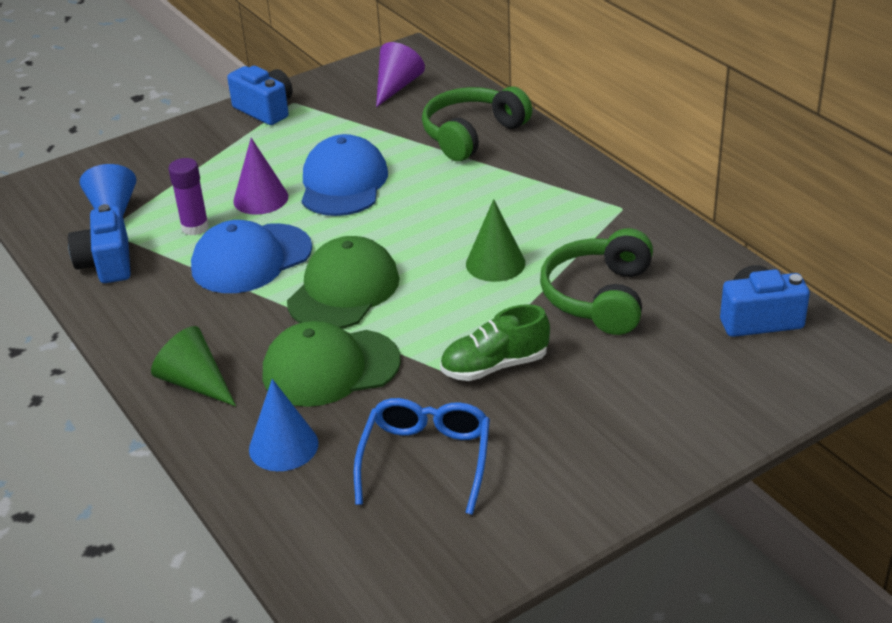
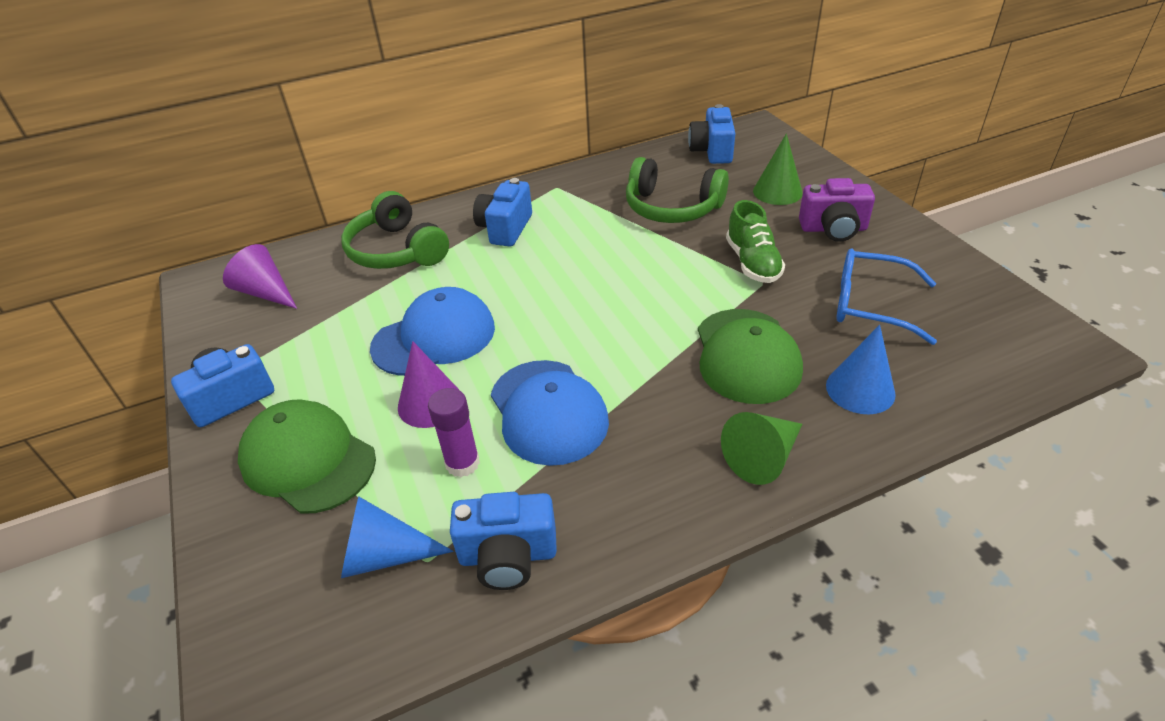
camera: 80 degrees left, 5 degrees up
green cap [287,236,400,329] -> green cap moved to [238,399,376,514]
blue cap [302,134,388,216] -> blue cap turned 135 degrees clockwise [370,287,495,376]
green cone [466,199,525,282] -> green cone moved to [753,133,803,205]
none -> blue camera [473,178,532,246]
none -> purple camera [799,178,875,242]

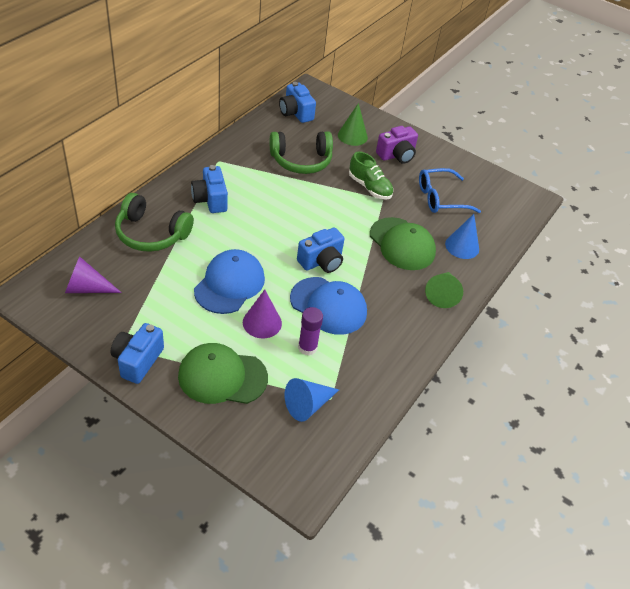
camera: 40 degrees left, 5 degrees up
blue camera [450,492,557,590] -> blue camera moved to [297,227,345,273]

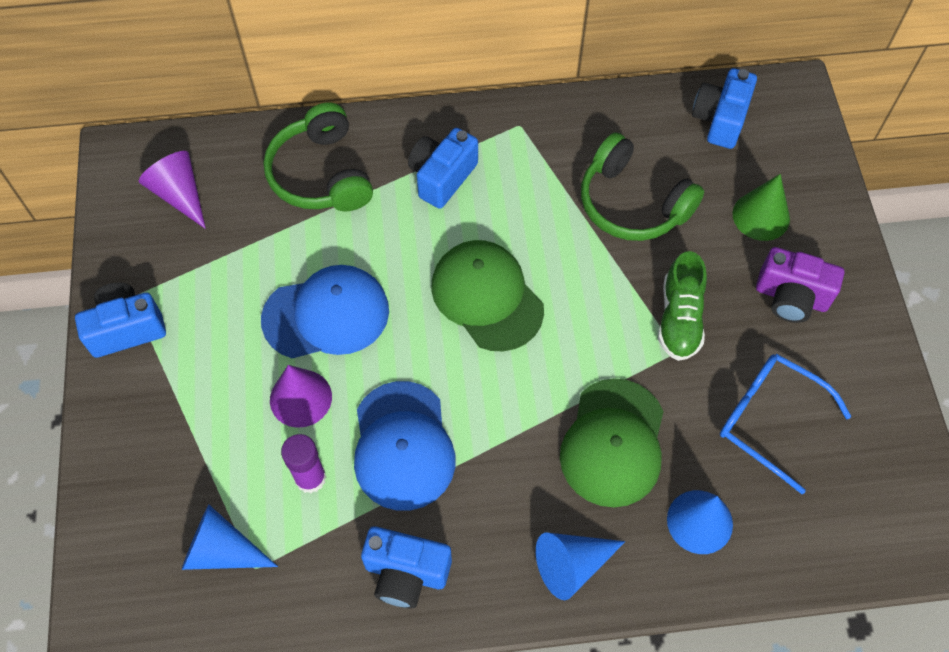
camera: 55 degrees right, 15 degrees up
green cap [178,343,268,404] -> green cap moved to [431,240,544,352]
blue camera [297,227,345,273] -> blue camera moved to [361,526,452,608]
green cone [425,272,463,308] -> blue cone [536,533,625,600]

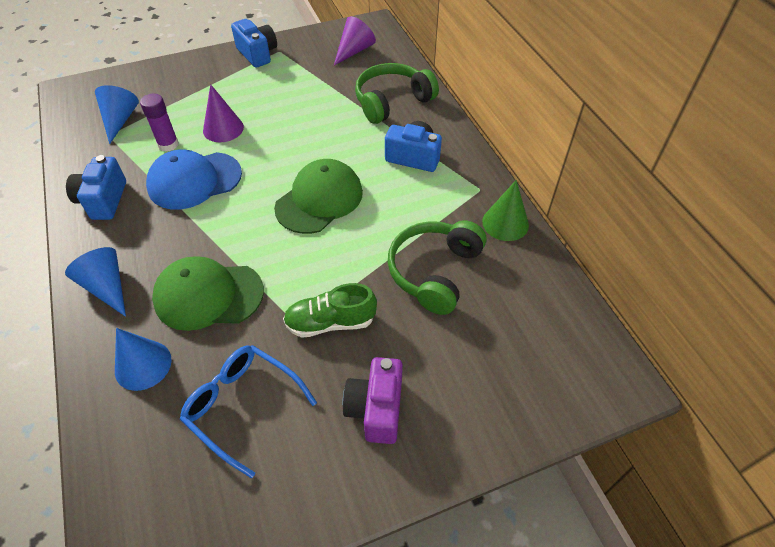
camera: 75 degrees right, 10 degrees down
blue cap [261,265,389,358] -> none
blue camera [692,68,757,149] -> none
blue glasses [720,354,852,494] -> blue glasses turned 75 degrees counterclockwise [180,345,317,479]
green cone [732,174,790,241] -> green cone moved to [482,180,529,241]

